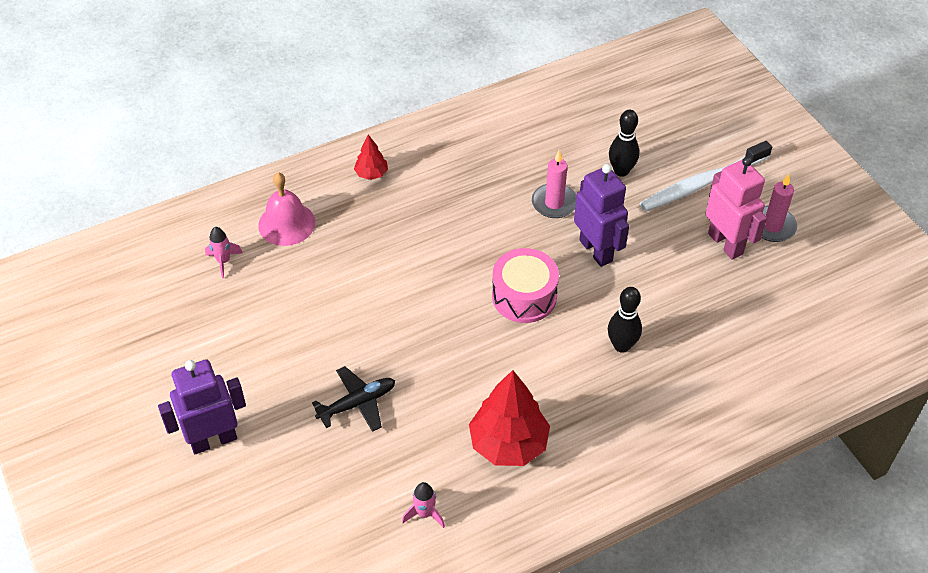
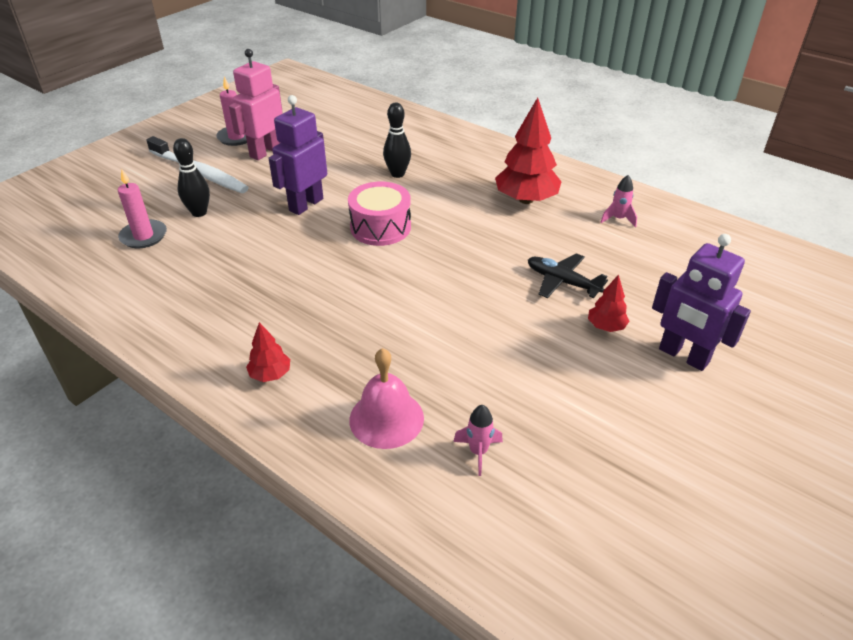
camera: 115 degrees left, 10 degrees down
pink candle [532,151,577,218] -> pink candle moved to [118,169,167,248]
none -> red tree [588,274,630,332]

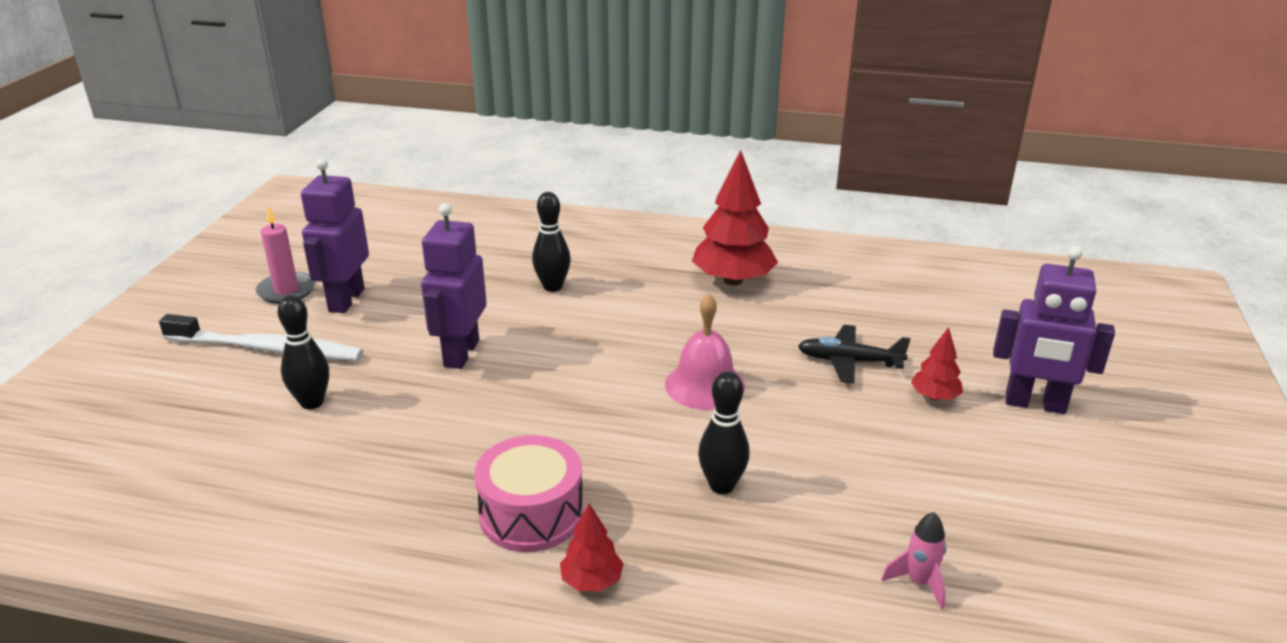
camera: 25 degrees left, 10 degrees down
pink candle [118,169,167,248] -> none
pink robot [229,49,283,160] -> purple robot [301,158,369,313]
pink drum [348,182,411,246] -> pink drum moved to [474,435,583,552]
pink bell [349,348,424,449] -> pink bell moved to [665,294,745,410]
pink rocket [600,175,637,227] -> none
none -> black bowling pin [698,371,749,494]

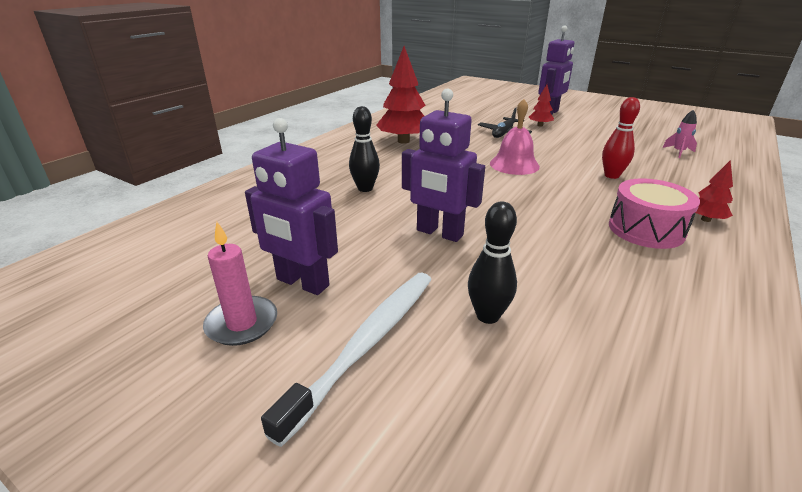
camera: 70 degrees left, 0 degrees up
black bowling pin [698,371,749,494] -> red bowling pin [602,97,640,179]

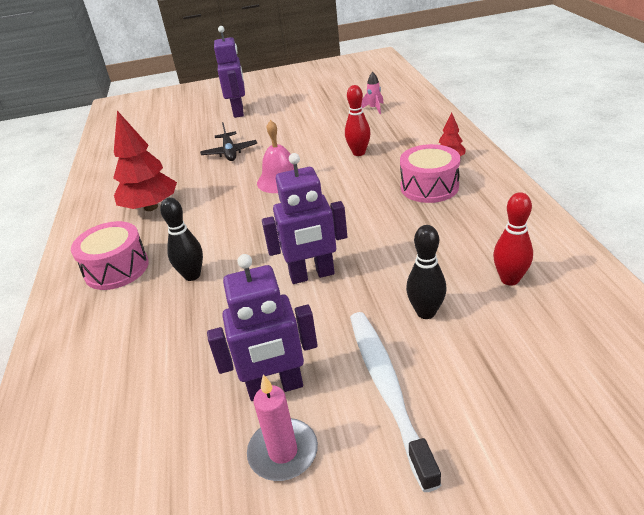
camera: 40 degrees left, 5 degrees up
red tree [529,84,554,127] -> none
none -> pink drum [71,221,149,290]
none -> red bowling pin [493,192,533,286]

